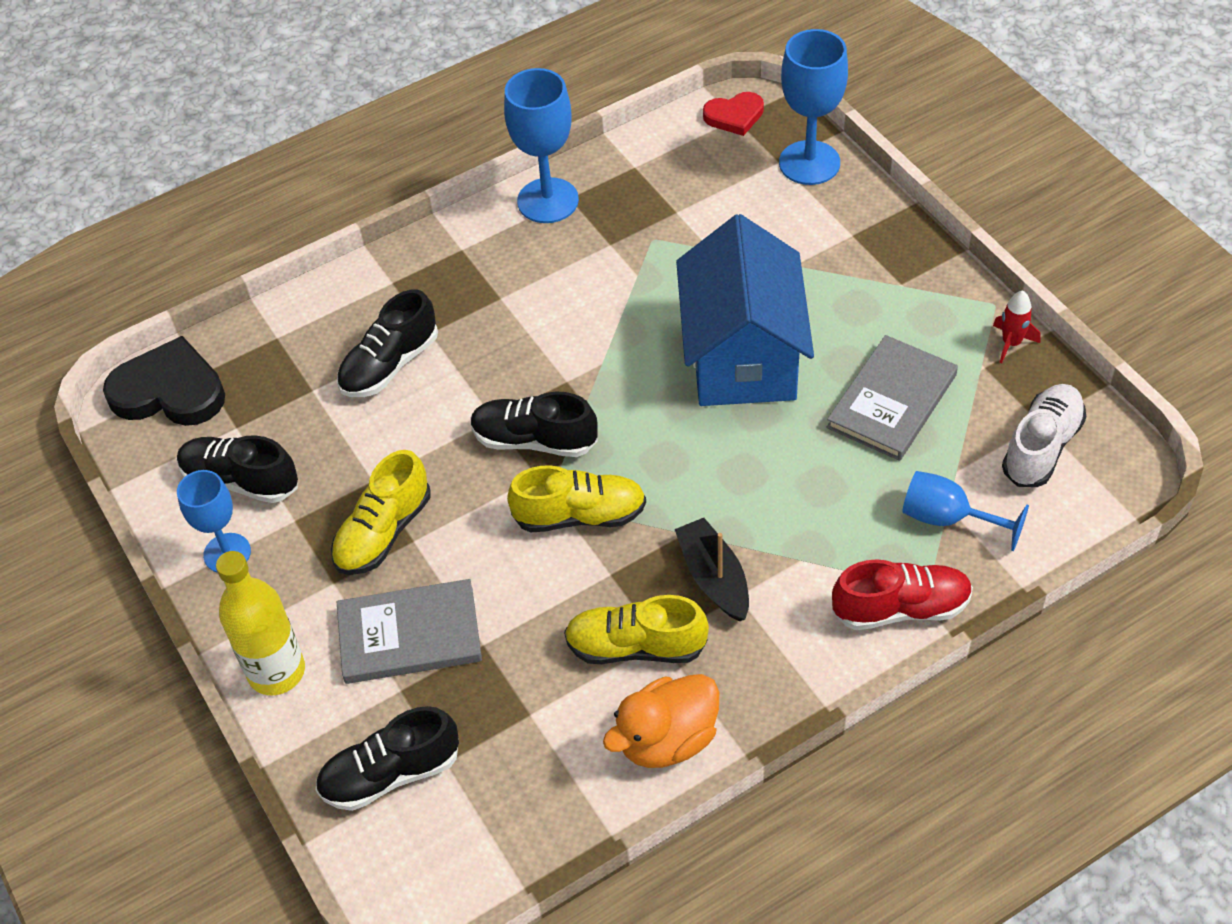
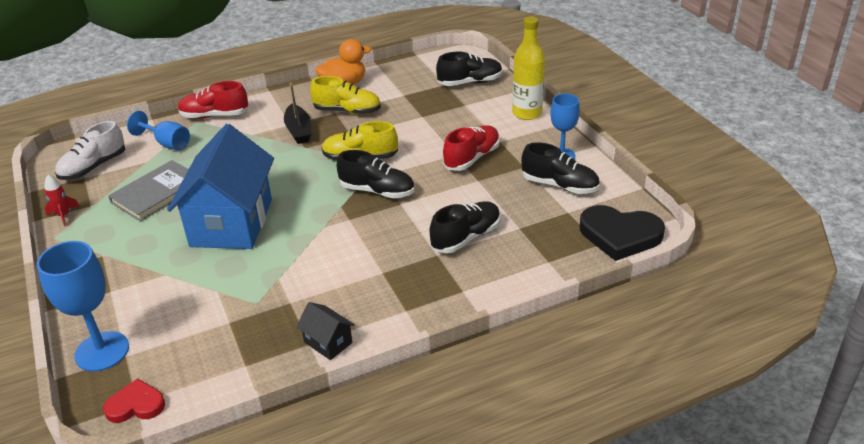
camera: 175 degrees left, 15 degrees down
yellow shoe [331,450,430,575] -> red shoe [443,125,500,171]
grey book [337,579,482,684] -> none
blue goblet [504,68,579,223] -> black house [296,302,355,360]

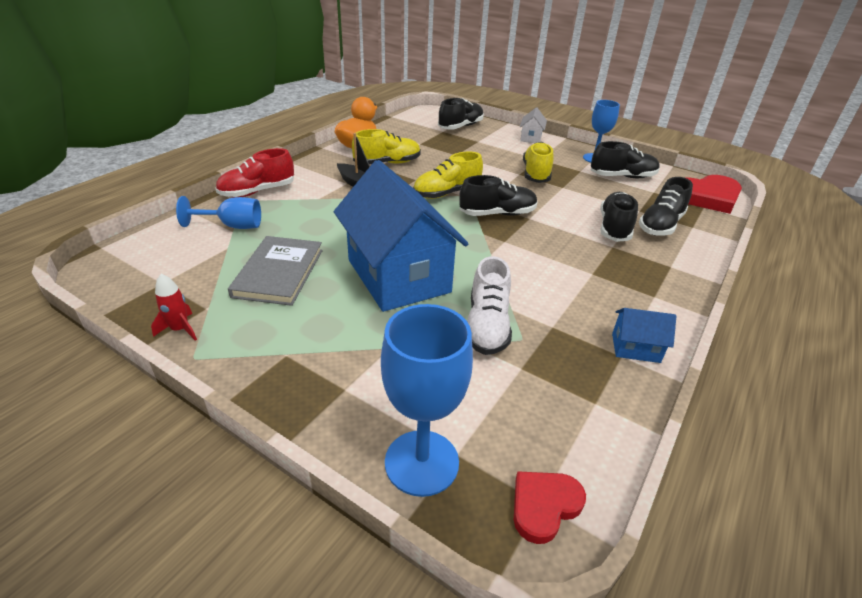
camera: 35 degrees left, 0 degrees up
white shoe [55,121,125,180] -> white shoe moved to [467,256,512,355]
black house [296,302,355,360] -> blue house [612,308,676,363]
red shoe [443,125,500,171] -> yellow shoe [523,142,554,183]
yellow bottle [512,17,545,120] -> white house [520,107,547,143]
black heart [579,205,665,261] -> red heart [684,175,742,214]
none -> black shoe [639,177,693,236]

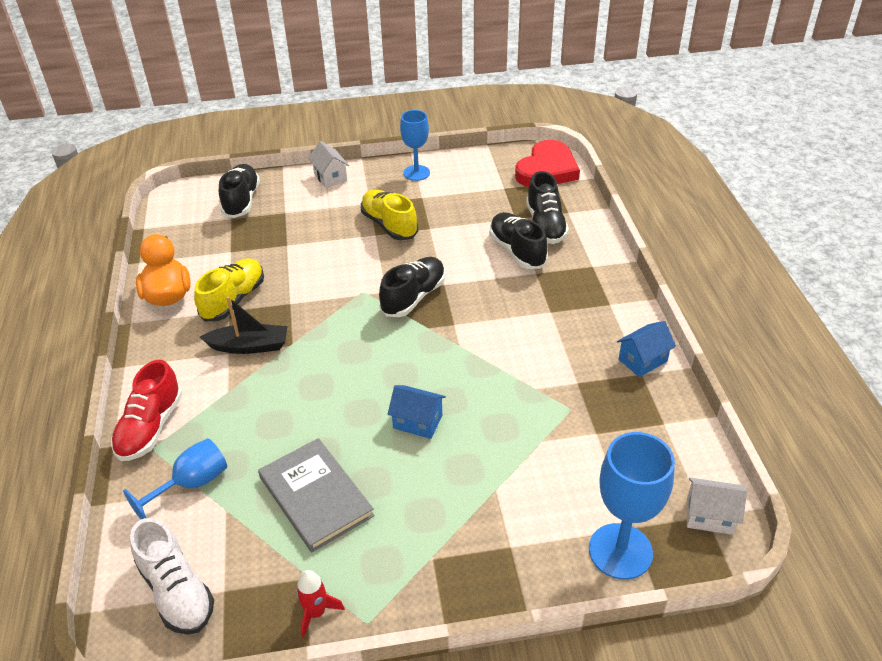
camera: 40 degrees left, 5 degrees up
blue house [334,160,468,312] -> blue house [388,385,446,439], size x0.41
yellow shoe [413,151,483,199] -> none
white shoe [467,256,512,355] -> white shoe moved to [130,518,214,635]
red heart [514,471,586,544] -> white house [687,477,747,535]
black shoe [590,141,660,178] -> none

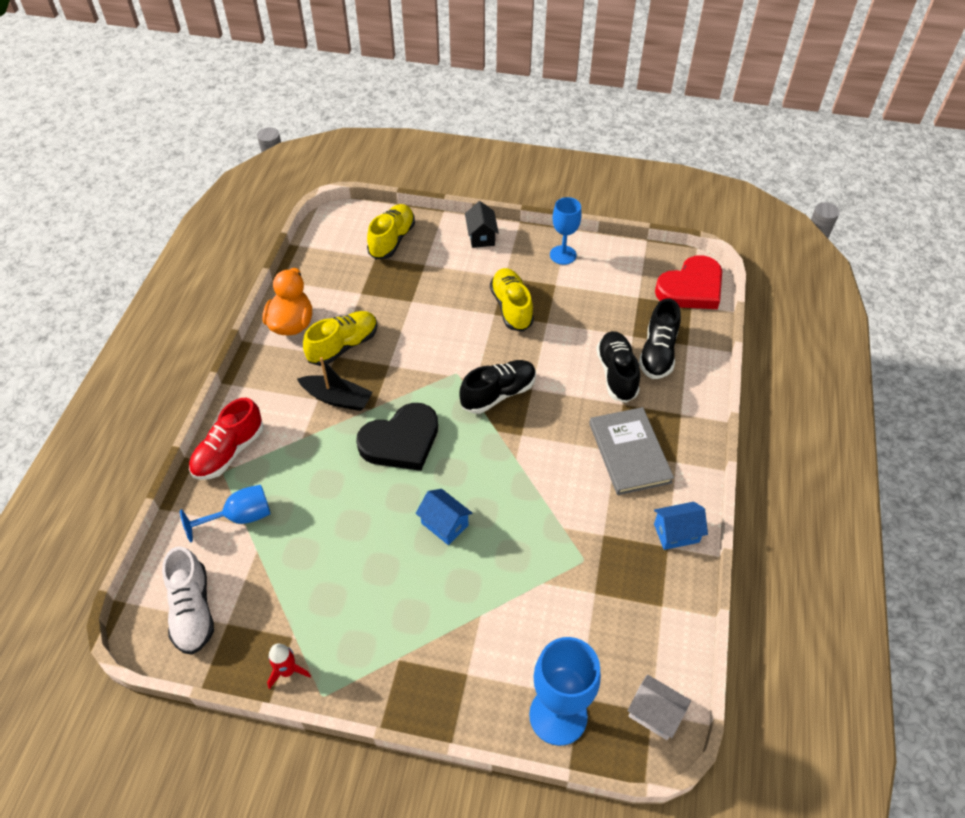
camera: 20 degrees right, 10 degrees up
black shoe [219,164,260,218] -> yellow shoe [367,204,415,259]
grey book [258,438,374,552] -> grey book moved to [589,407,674,495]
white house [308,141,349,188] -> black house [465,201,499,248]
none -> black heart [356,403,438,471]

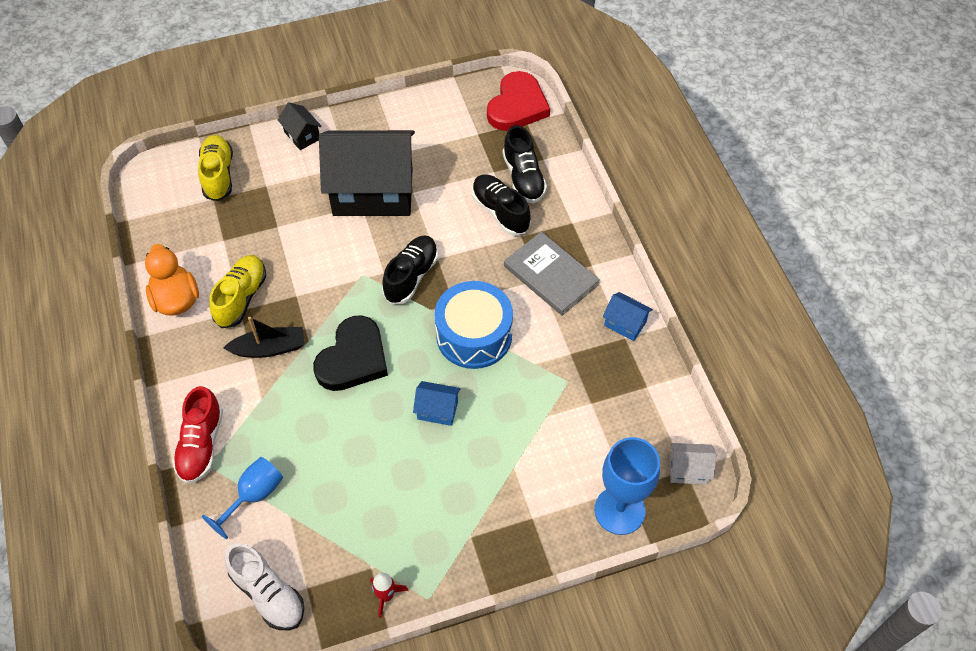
camera: 30 degrees left, 5 degrees up
yellow shoe [490,268,534,331] -> black house [319,130,415,216]
blue goblet [550,197,582,265] -> none
blue house [654,502,708,550] -> blue house turned 75 degrees clockwise [603,292,653,341]
none -> blue drum [434,281,513,369]

